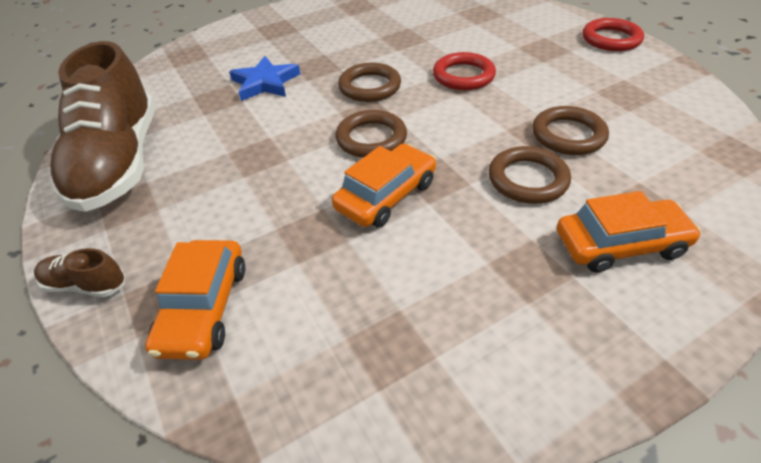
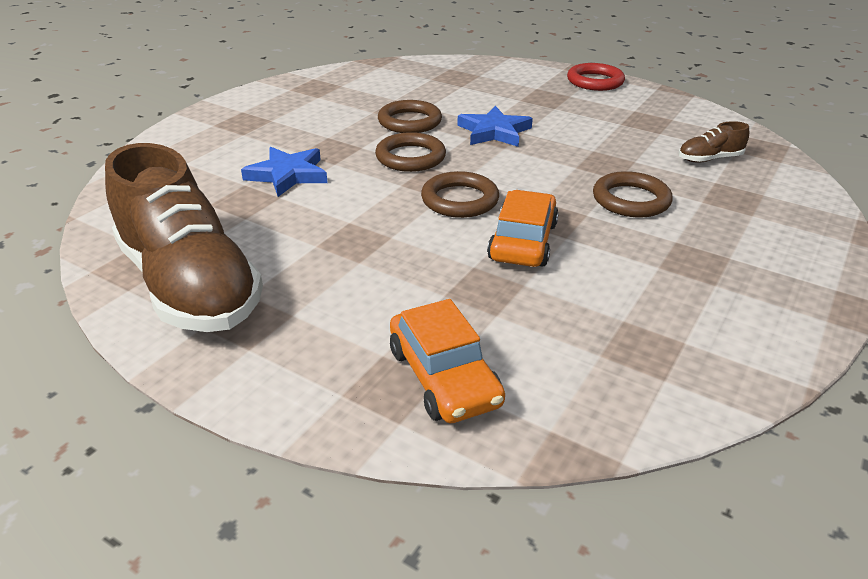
camera: 30 degrees left, 10 degrees down
brown shoe [34,248,125,297] -> brown shoe moved to [678,121,749,163]
red ring [433,52,496,90] -> blue star [457,106,533,147]
brown ring [532,106,609,155] -> brown ring moved to [378,100,442,133]
orange car [557,191,701,273] -> none

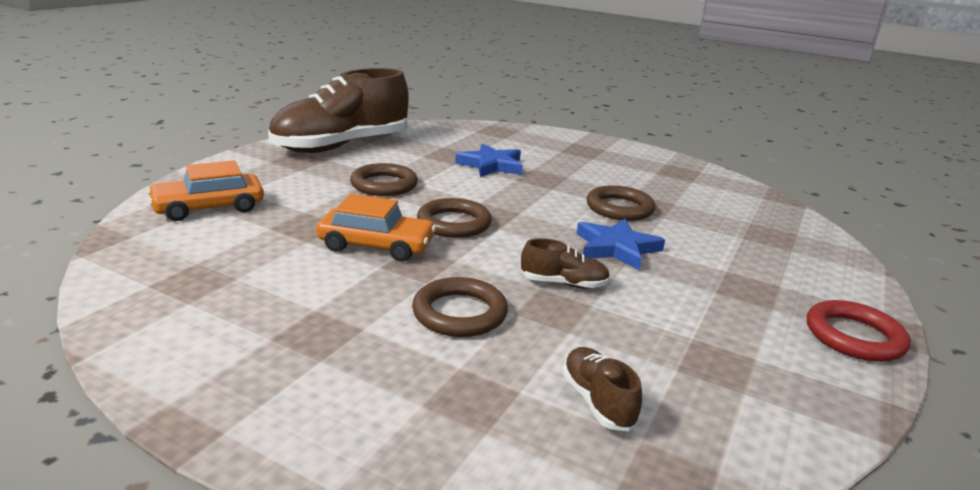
camera: 85 degrees right, 10 degrees down
brown ring [375,132,446,172] -> brown ring moved to [350,163,418,196]
none -> brown shoe [521,238,610,289]

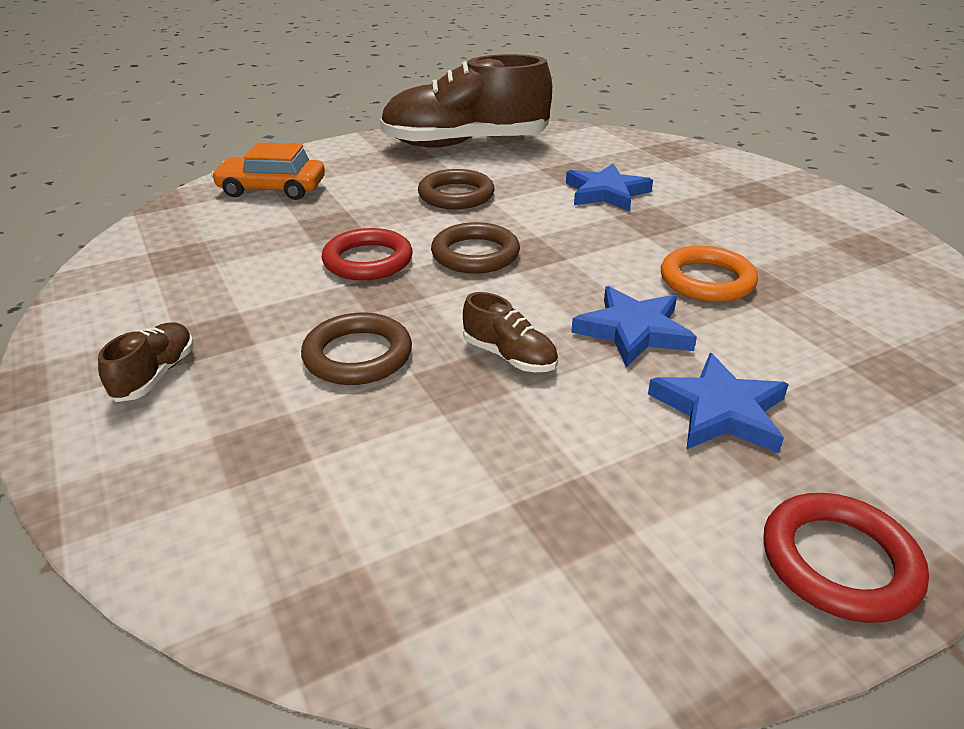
camera: 35 degrees right, 10 degrees up
orange car [316,194,436,262] -> red ring [322,228,412,280]
brown shoe [562,347,642,431] -> brown shoe moved to [98,322,194,402]
brown ring [587,185,655,221] -> orange ring [661,246,758,302]
none -> blue star [648,353,789,453]

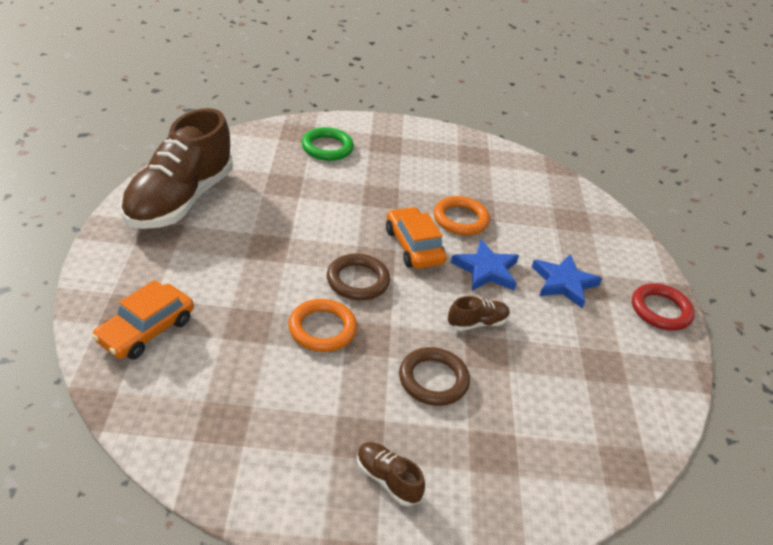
camera: 65 degrees left, 5 degrees up
red ring [322,228,412,280] -> orange ring [288,299,357,352]
brown ring [418,169,494,209] -> none
blue star [566,164,653,211] -> none
none -> green ring [302,127,354,161]
none -> orange car [386,207,447,269]

